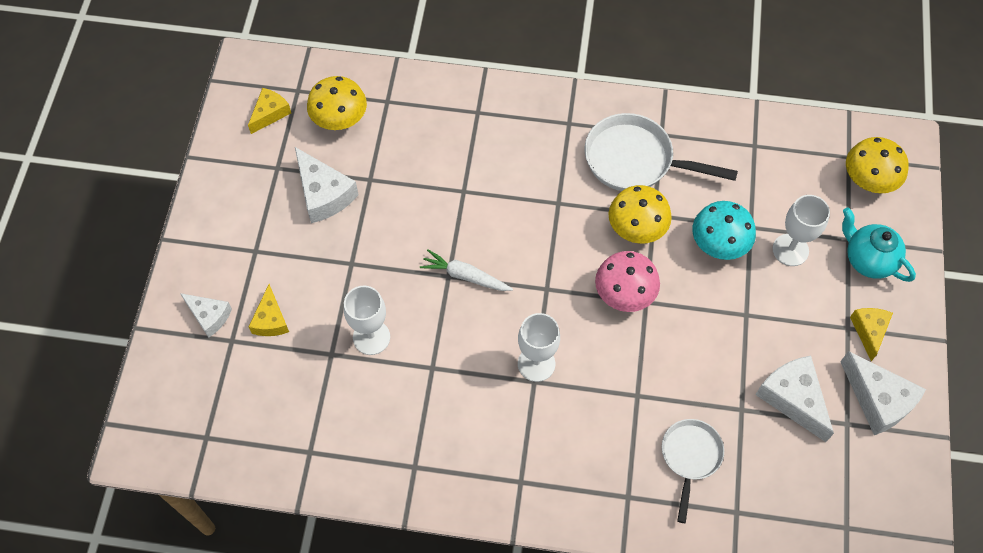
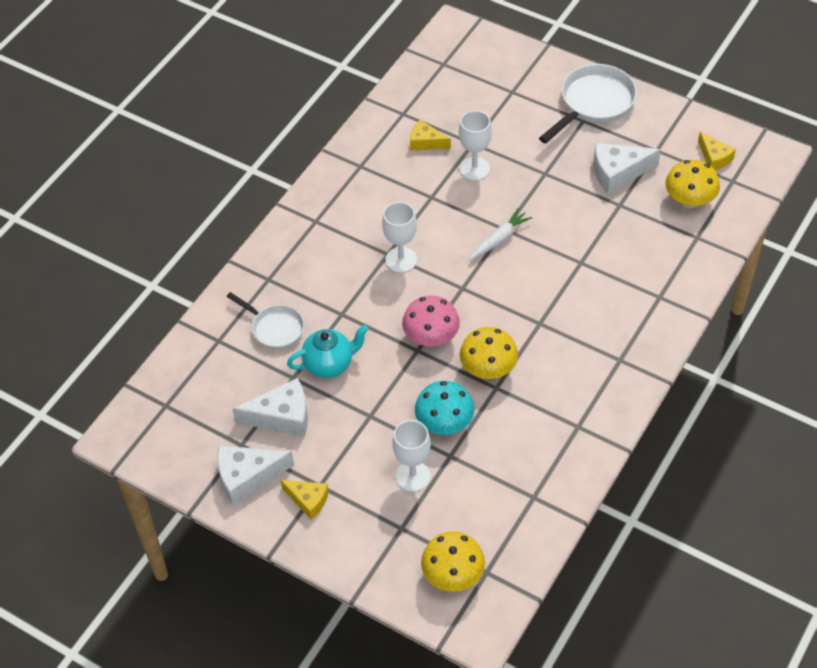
camera: 115 degrees right, 10 degrees down
white cheese [180,293,232,338] -> none
yellow cheese [249,284,289,336] -> yellow cheese moved to [410,120,451,151]
white pan [585,113,738,191] -> white pan moved to [539,64,637,143]
turquoise teapot [842,207,916,282] -> turquoise teapot moved to [287,325,369,378]

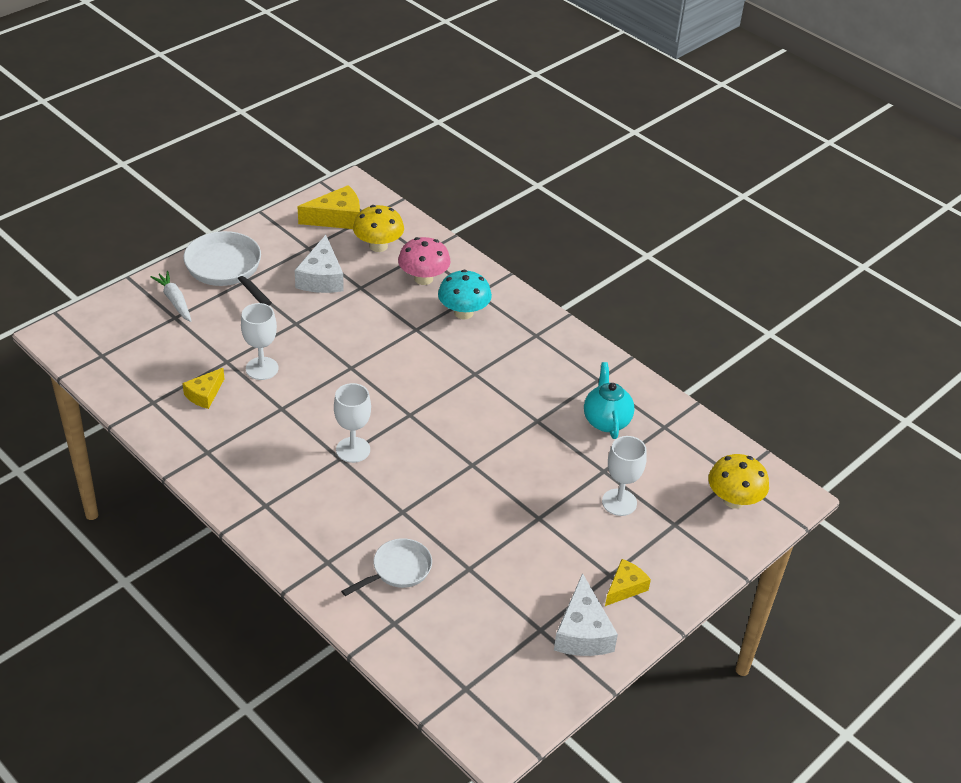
camera: 80 degrees left, 10 degrees down
white cheese [233,378,308,437] -> none
turquoise teapot [287,325,369,378] -> turquoise teapot moved to [584,362,635,439]
pink mushroom [402,296,460,347] -> pink mushroom moved to [398,237,451,285]
turquoise mushroom [415,381,475,435] -> turquoise mushroom moved to [438,270,492,319]
yellow mushroom [460,327,518,379] -> none
white carrot [469,208,532,261] -> white carrot moved to [151,271,192,322]
yellow cheese [698,132,736,170] -> yellow cheese [297,185,360,229], size x1.58

